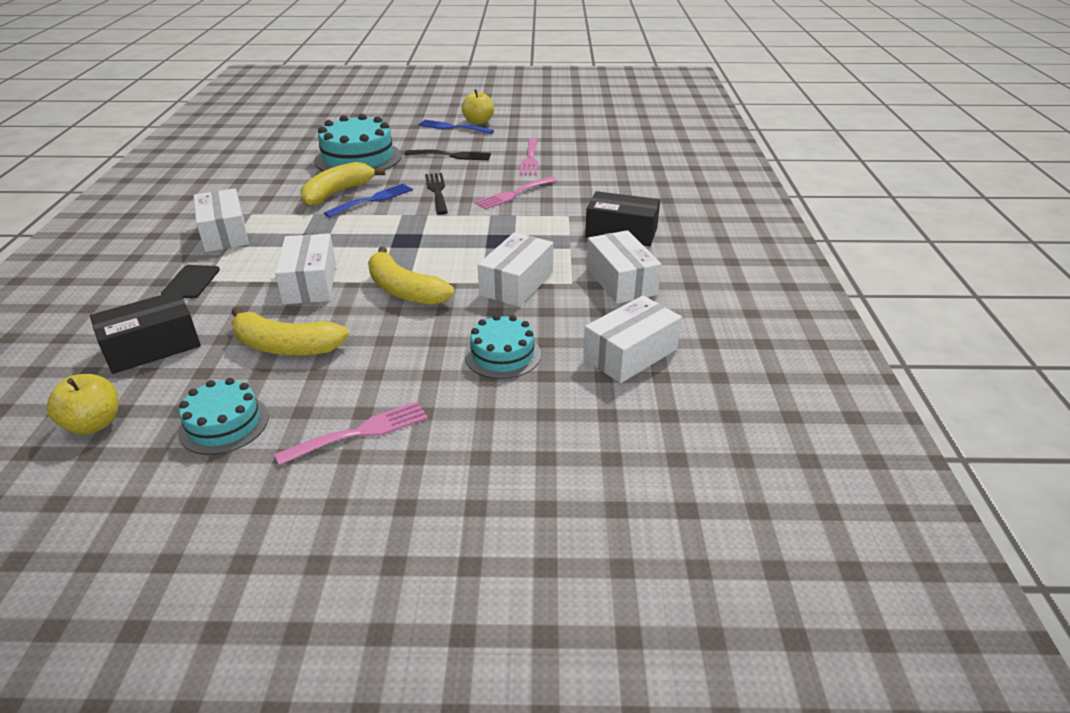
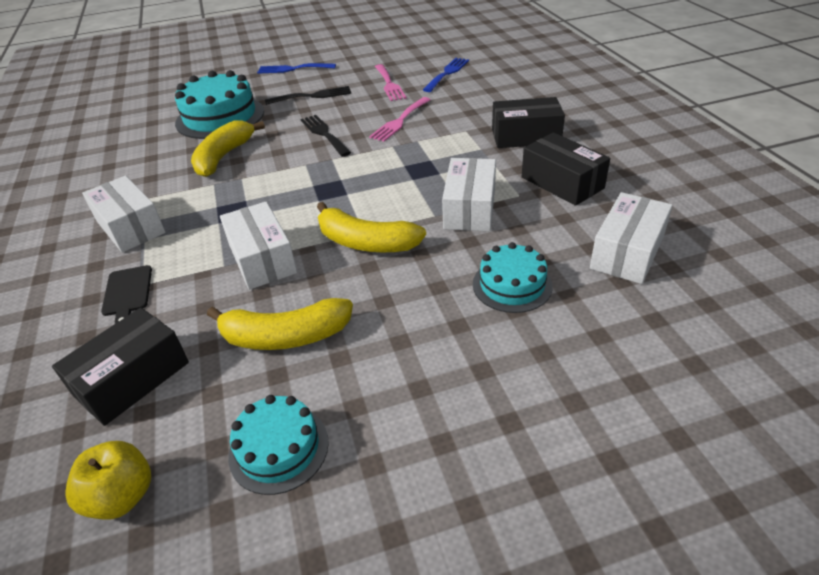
camera: 15 degrees left, 5 degrees up
pink fork [274,401,428,465] -> none
blue fork [324,183,413,217] -> blue fork moved to [423,58,469,92]
yellow apple [462,89,494,124] -> none
white box [586,230,662,304] -> black box [522,133,610,206]

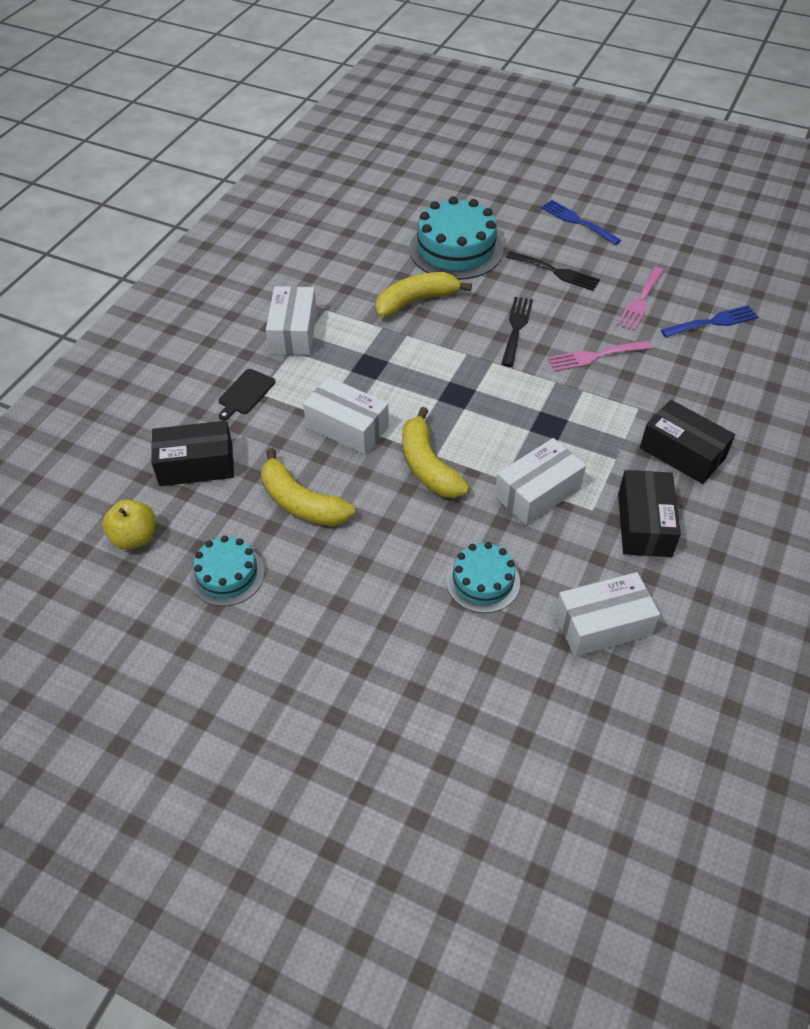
camera: 40 degrees right, 10 degrees up
white box [220,202,297,290] -> white box turned 75 degrees counterclockwise [303,377,389,455]

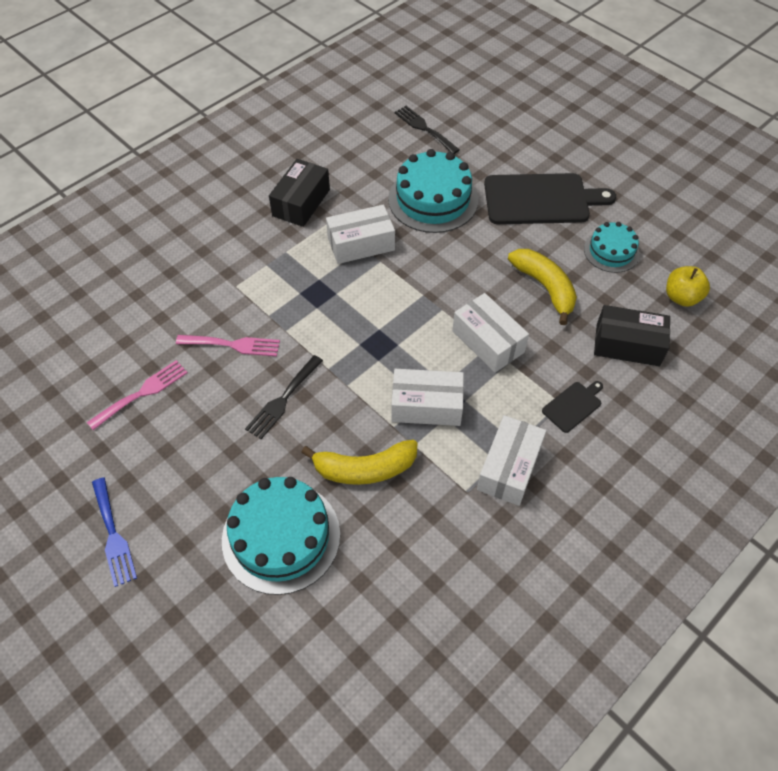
camera: 160 degrees left, 5 degrees up
yellow banana [402,407,469,498] -> none
turquoise cake [446,542,520,613] -> turquoise cake [388,149,478,233], size x1.71
black fork [506,251,600,291] -> black fork moved to [394,106,460,154]
white box [555,572,660,657] -> white box moved to [391,369,464,426]
black box [640,400,735,484] -> none
blue fork [661,305,758,337] -> none
none -> black cutting board [484,173,616,224]

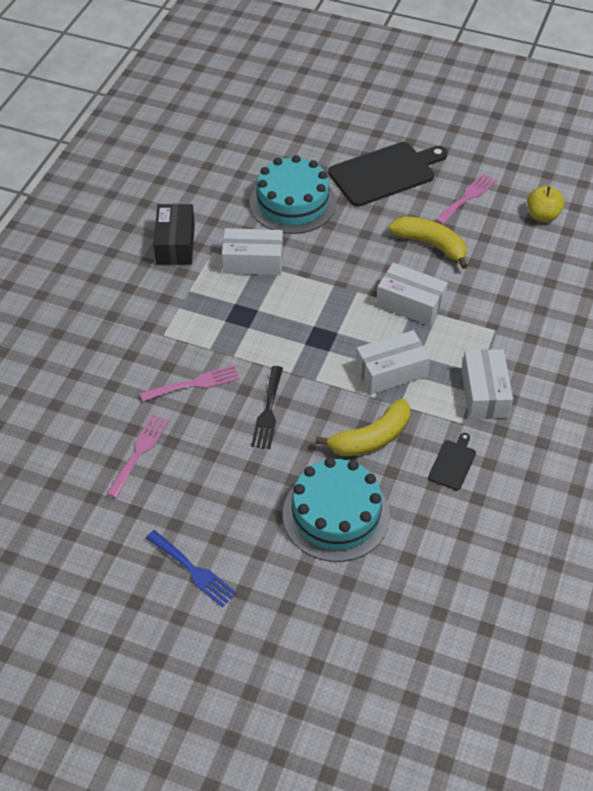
camera: 25 degrees left, 5 degrees down
white box [326,205,395,264] -> white box turned 45 degrees clockwise [222,228,283,275]
black fork [394,106,460,154] -> none
black cutting board [542,381,603,433] -> black cutting board moved to [428,433,476,490]
turquoise cake [584,222,640,273] -> pink fork [435,173,497,224]
black box [594,305,670,366] -> none

